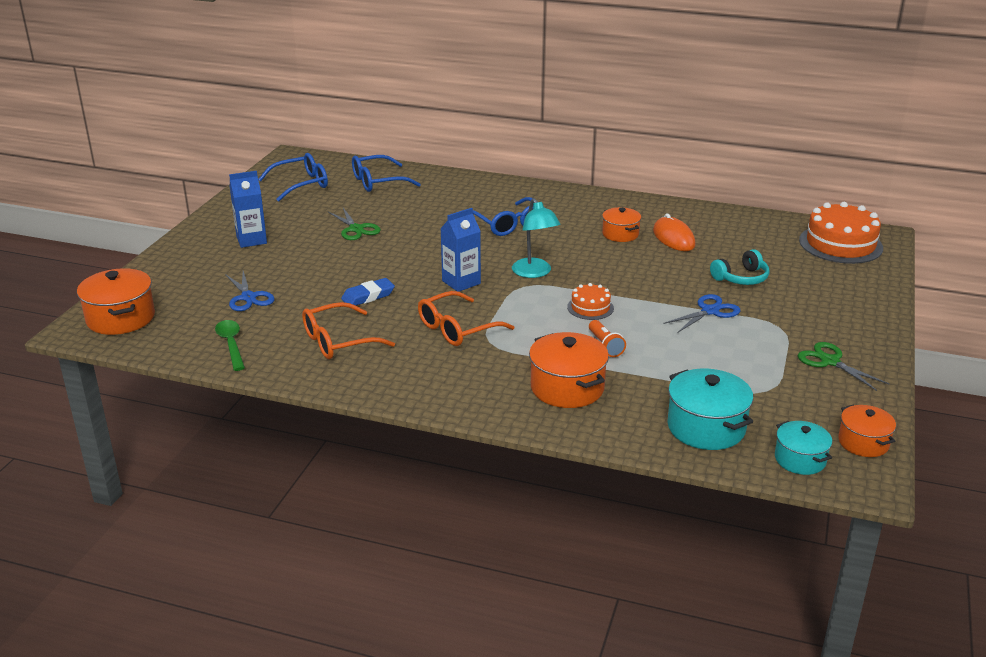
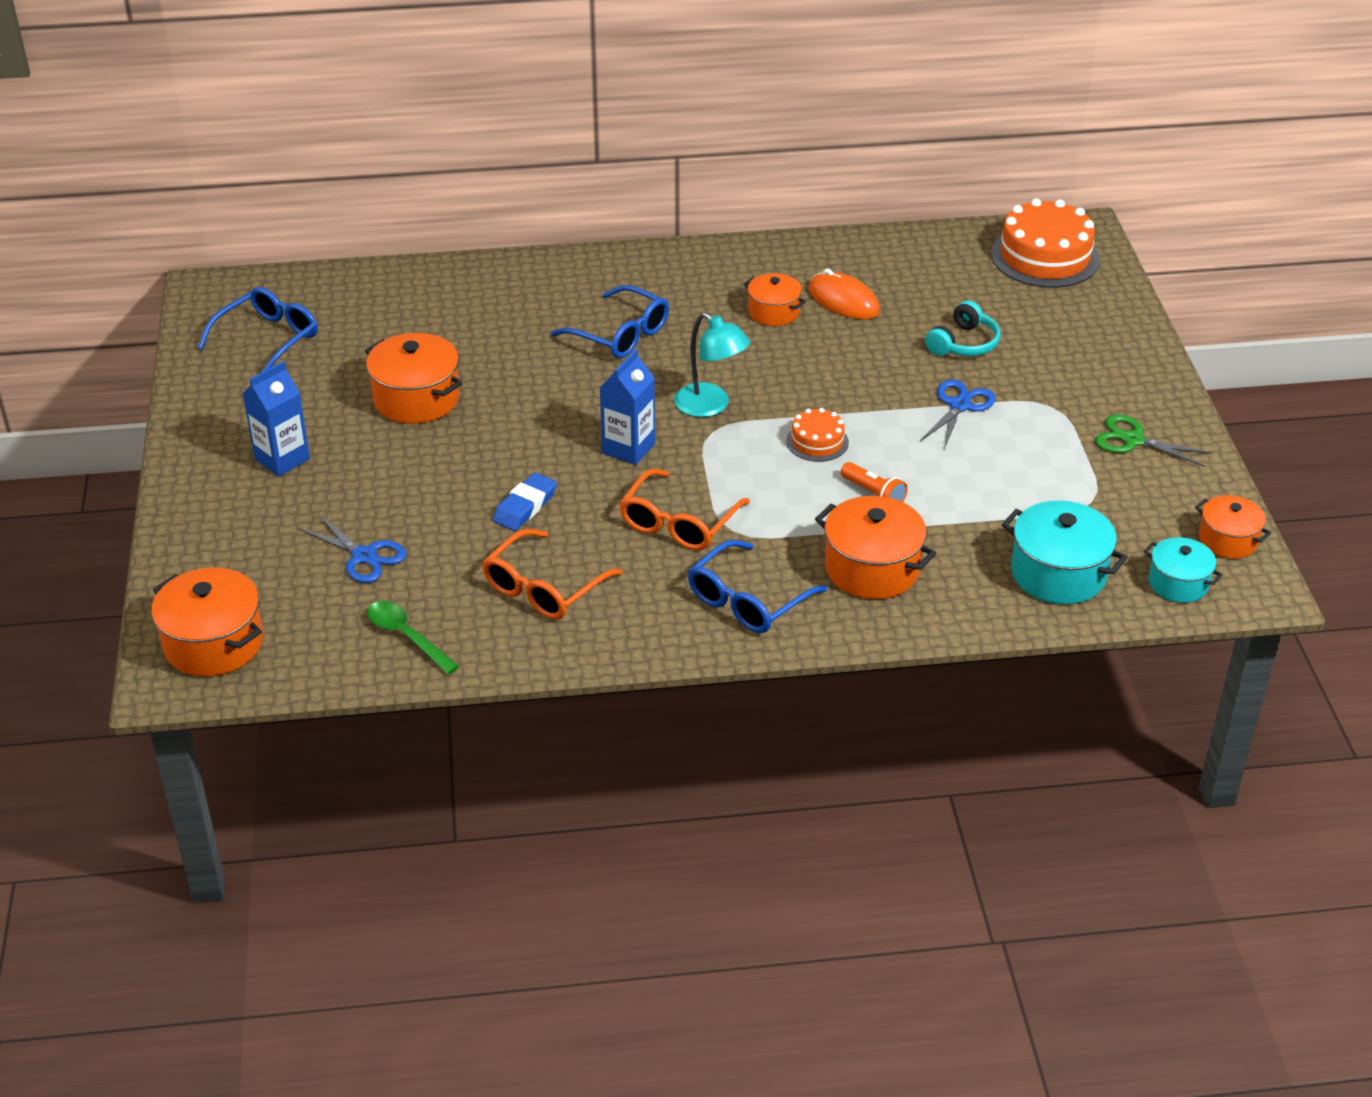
camera: 25 degrees left, 10 degrees up
green scissors [328,208,381,240] -> orange pot [365,333,463,424]
blue glasses [352,155,421,192] -> blue glasses moved to [688,540,827,633]

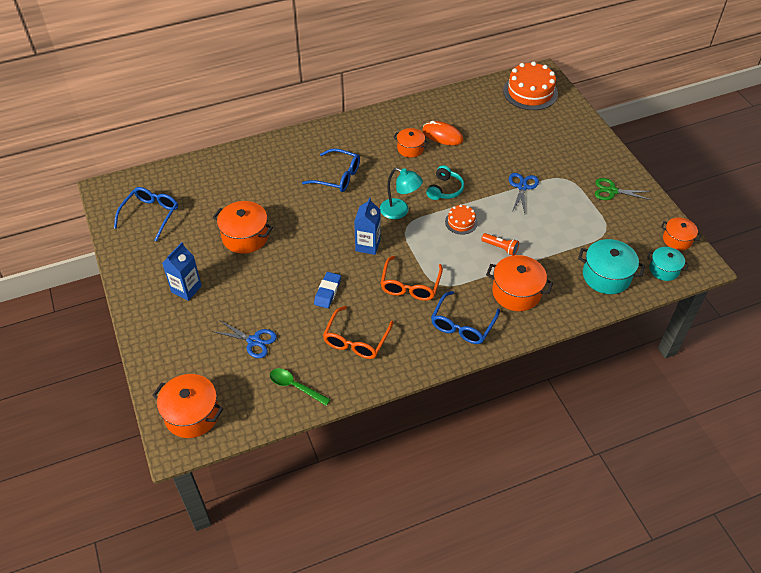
camera: 15 degrees left, 10 degrees up
turquoise headphones [925,301,1001,356] -> turquoise headphones moved to [426,165,464,200]

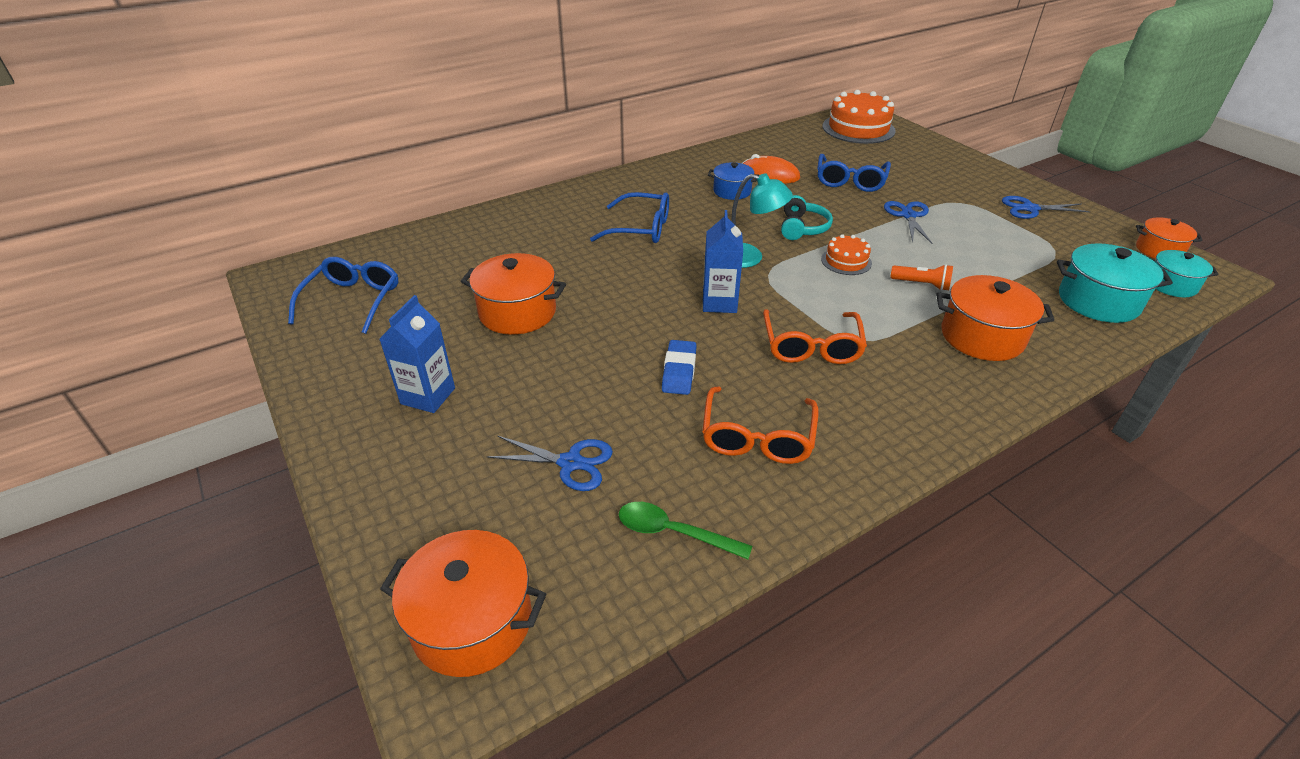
camera: 10 degrees left, 10 degrees down
orange pot [393,128,429,158] -> blue pot [708,162,759,200]
blue glasses [431,291,500,344] -> blue glasses moved to [817,154,891,192]
green scissors [595,178,651,200] -> blue scissors [1002,196,1090,219]

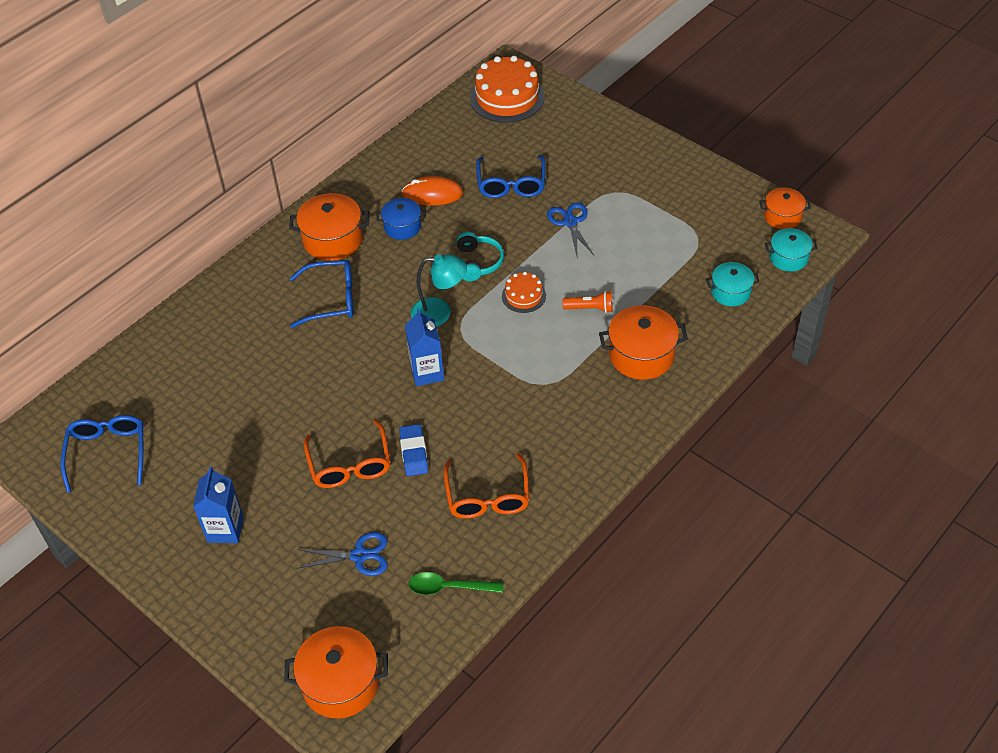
camera: 15 degrees left, 10 degrees up
orange pot [461,253,566,335] -> orange pot moved to [289,193,370,261]
orange glasses [763,309,867,364] -> orange glasses moved to [304,420,390,488]
blue scissors [1002,196,1090,219] -> none
turquoise pot [1057,243,1173,323] -> turquoise pot [706,262,760,306], size x0.63

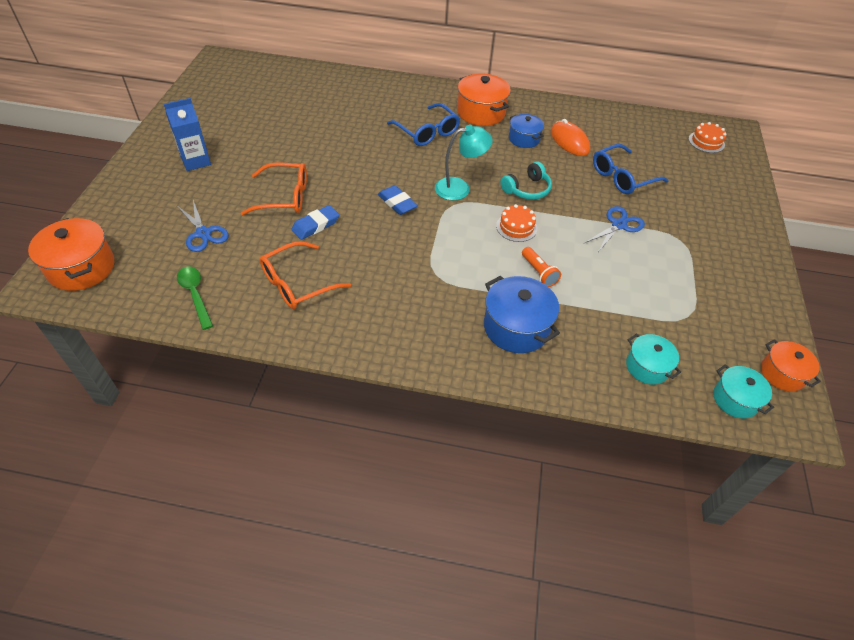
camera: 55 degrees right, 0 degrees up
blue glasses [60,415,143,493] -> none
orange glasses [304,420,390,488] -> orange glasses turned 135 degrees counterclockwise [240,162,307,215]
blue carton [405,309,444,386] -> blue eraser [378,185,418,215]
turquoise lamp [411,254,467,327] -> turquoise lamp turned 75 degrees counterclockwise [435,125,493,200]
orange cake [470,56,545,123] -> orange cake [689,122,727,153], size x0.52
orange pot [599,305,688,380] -> blue pot [484,276,560,353]

